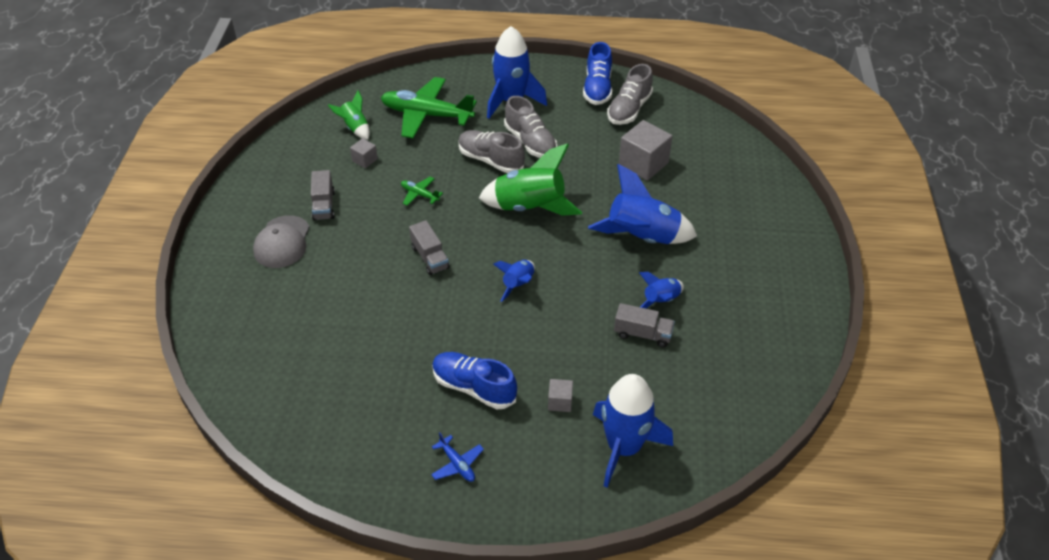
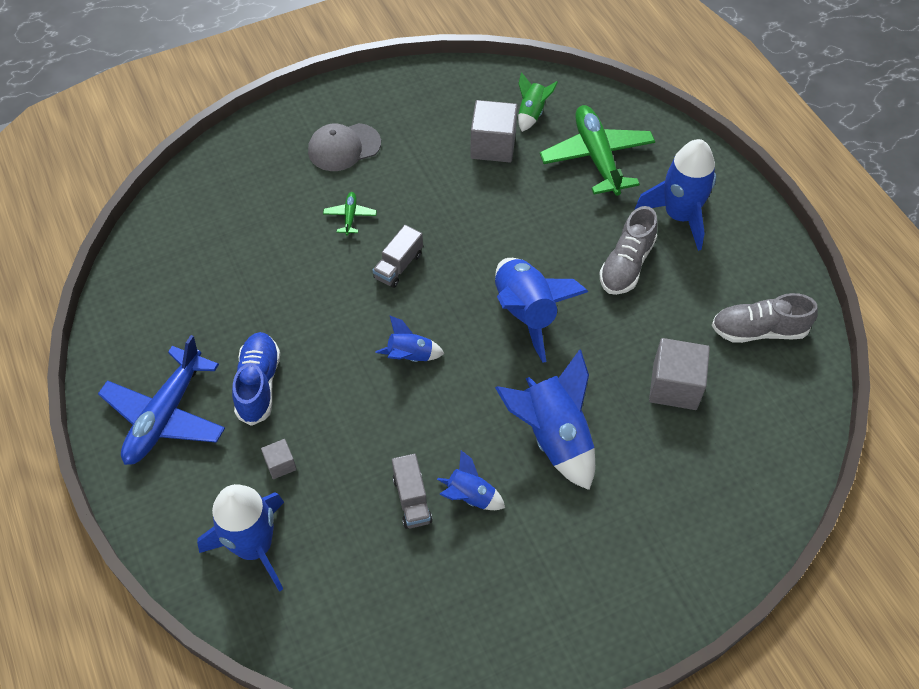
camera: 60 degrees right, 10 degrees up
grey truck [311,170,335,221] -> none
grey cube [350,138,378,168] -> grey cube [470,100,518,162], size x1.98
green plane [401,177,443,206] -> green plane moved to [323,192,377,235]
blue plane [431,432,484,482] -> blue plane [98,335,225,465], size x2.27
grey shoe [458,130,525,173] -> none
green rocket [479,143,582,216] -> blue rocket [495,258,588,363]
blue shoe [583,42,612,105] -> none

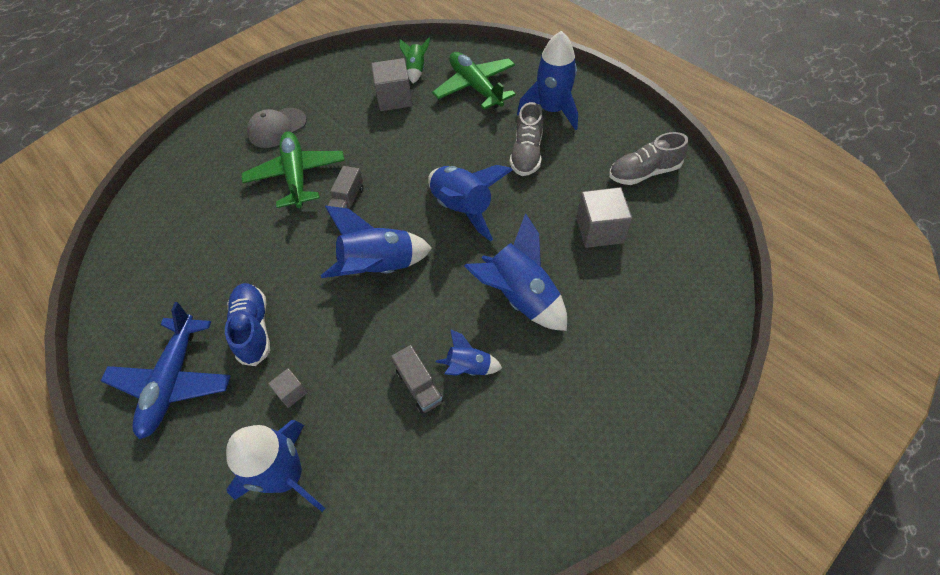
camera: 15 degrees left, 0 degrees up
green plane [323,192,377,235] -> green plane [241,132,345,208], size x2.27
blue rocket [376,316,445,362] -> blue rocket [321,206,432,278], size x1.89

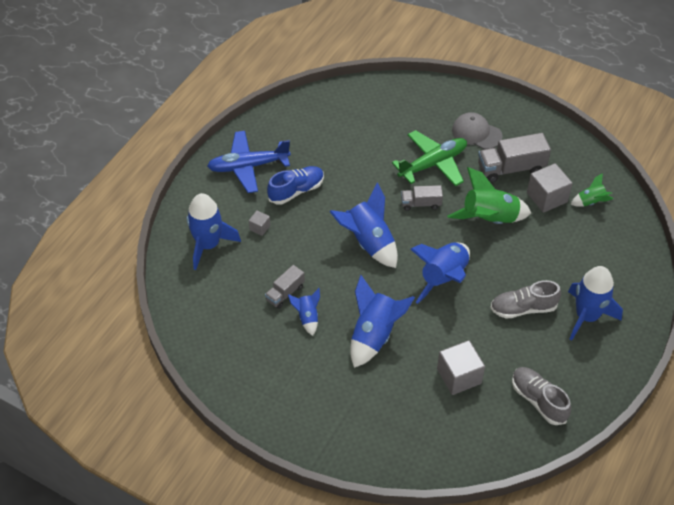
camera: 70 degrees right, 5 degrees down
green plane [432,52,516,110] -> none
none -> green rocket [447,167,531,224]
none -> grey truck [478,133,551,183]

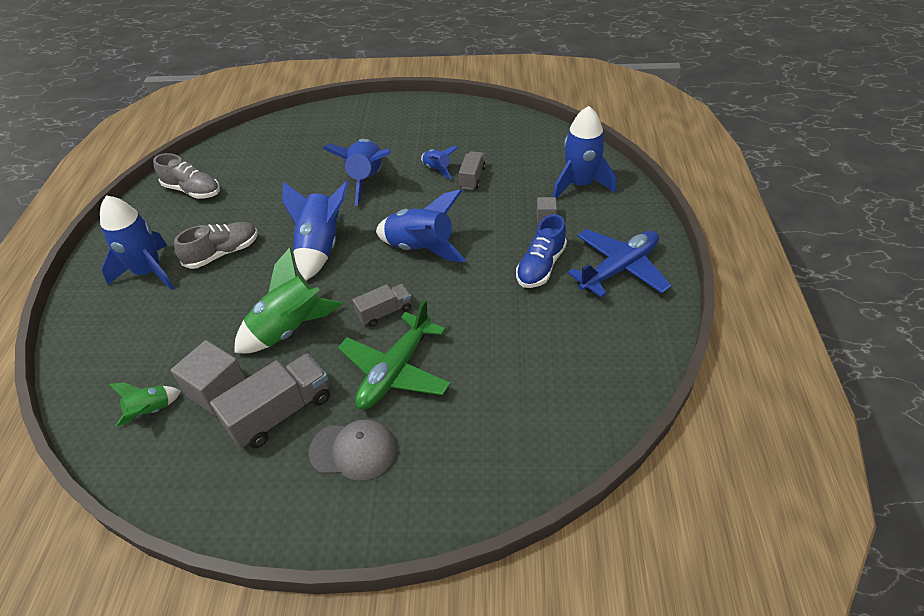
camera: 155 degrees right, 5 degrees down
grey cube [437,340,485,395] -> none

